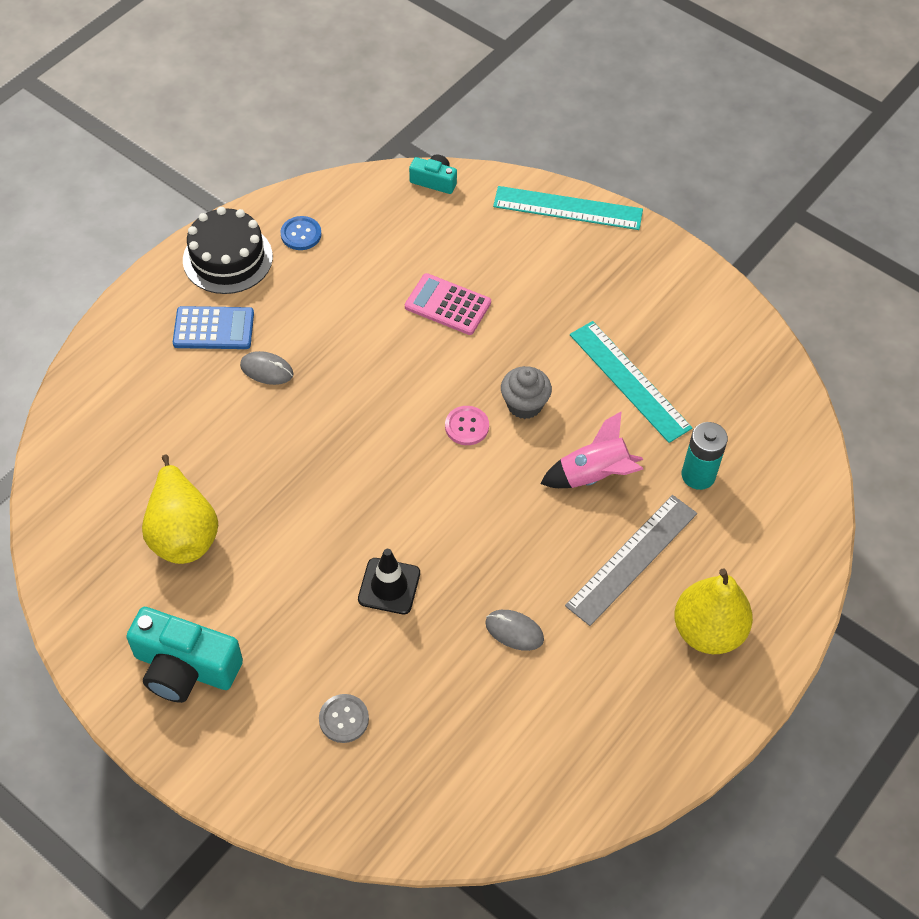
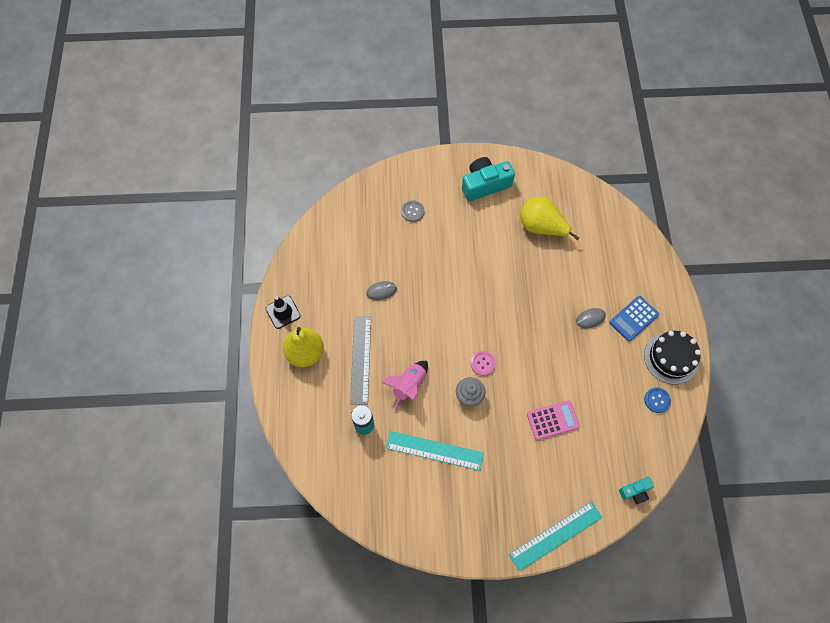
camera: 140 degrees right, 10 degrees up
black traffic cone [358,549,420,614] -> black traffic cone moved to [266,296,301,329]

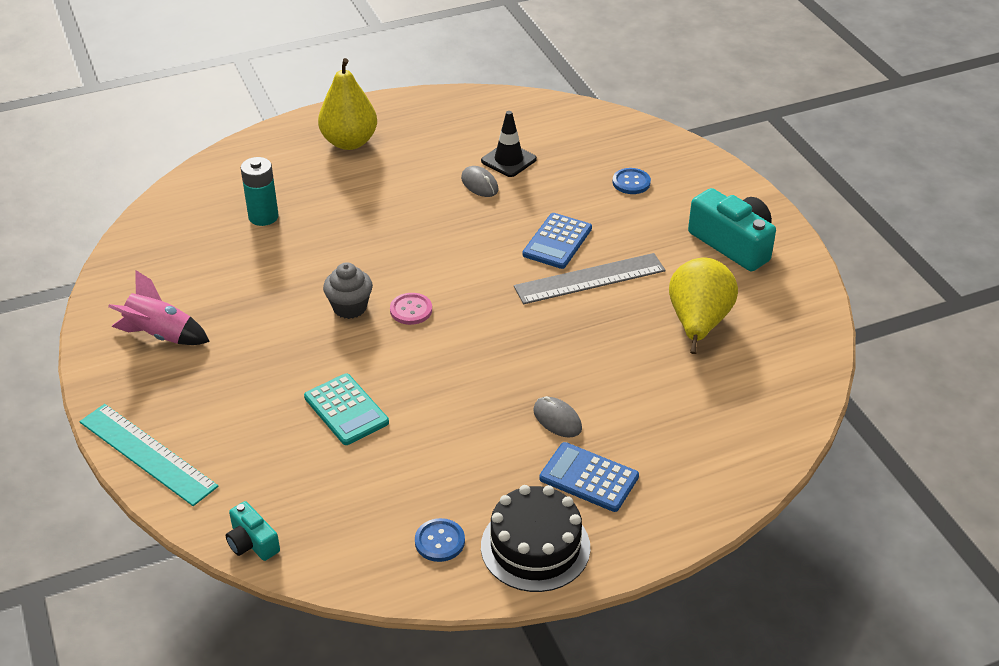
camera: 70 degrees right, 25 degrees down
black traffic cone [266,296,301,329] -> black traffic cone moved to [481,111,537,177]
grey ruler [350,316,371,405] -> grey ruler moved to [514,253,666,304]
pink rocket [381,361,428,410] -> pink rocket moved to [108,270,210,345]
turquoise ruler [386,431,484,471] -> none
grey button [401,200,424,222] -> blue button [612,168,651,194]
pink calculator [527,400,580,440] -> turquoise calculator [304,373,389,445]
none -> blue calculator [523,213,592,269]

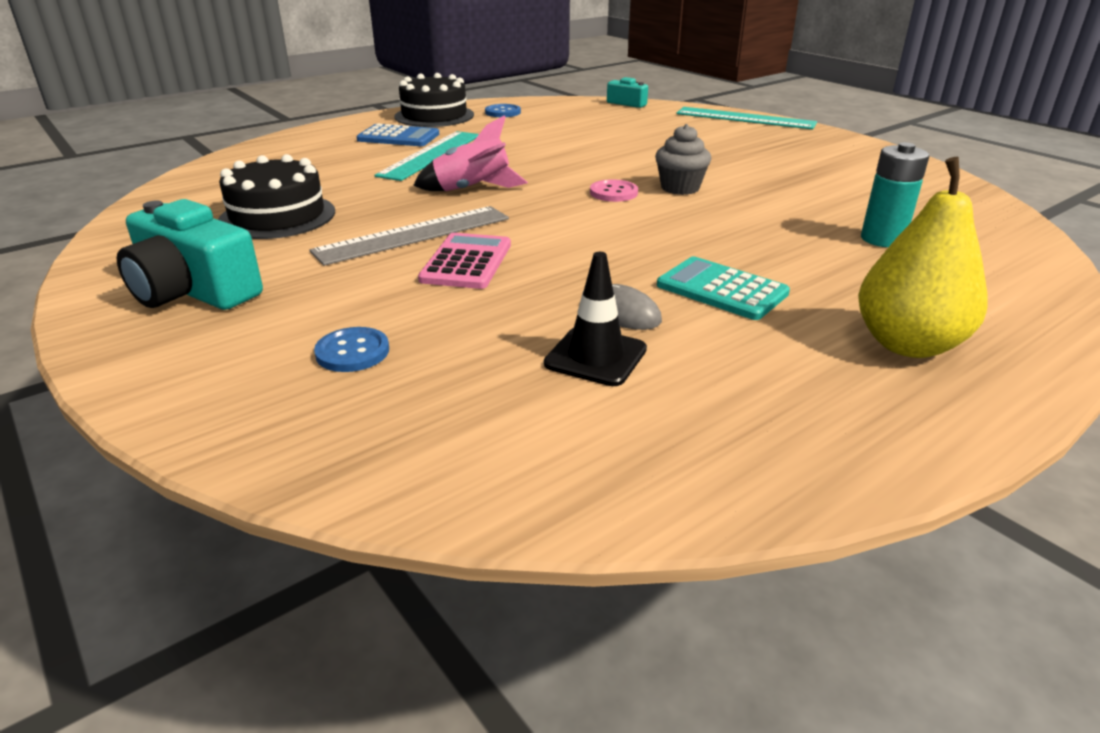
camera: 165 degrees right, 10 degrees down
pink rocket [108,270,210,345] -> pink rocket moved to [413,115,528,191]
turquoise calculator [304,373,389,445] -> turquoise calculator moved to [657,256,790,320]
blue calculator [523,213,592,269] -> pink calculator [418,233,511,289]
grey mouse [533,396,582,438] -> turquoise ruler [374,131,479,181]
yellow pear [669,258,738,354] -> black cake [218,154,335,239]

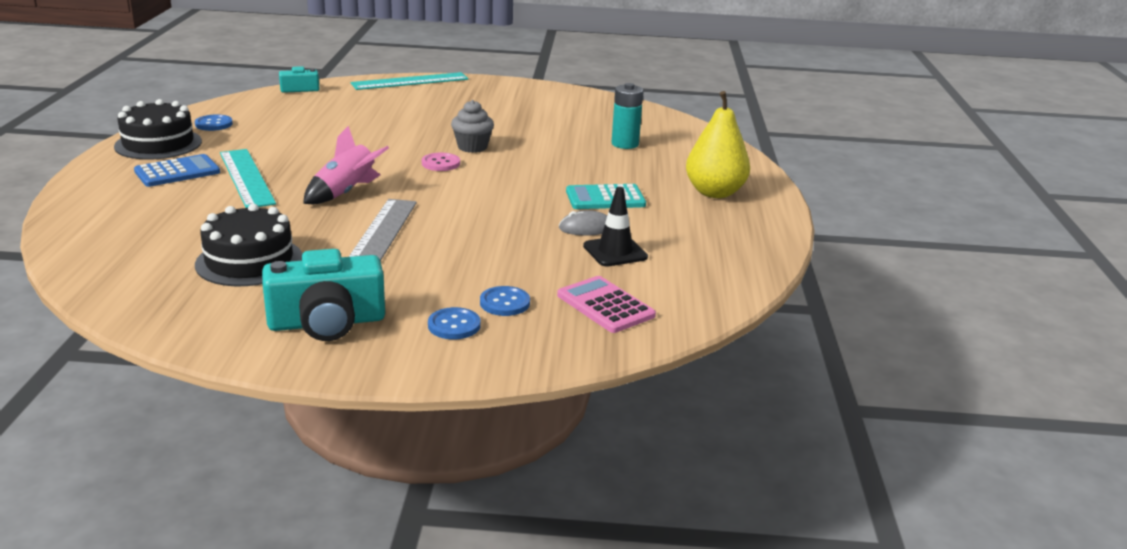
camera: 50 degrees left, 5 degrees down
pink calculator [418,233,511,289] -> pink calculator moved to [557,276,656,333]
none -> blue button [428,307,480,339]

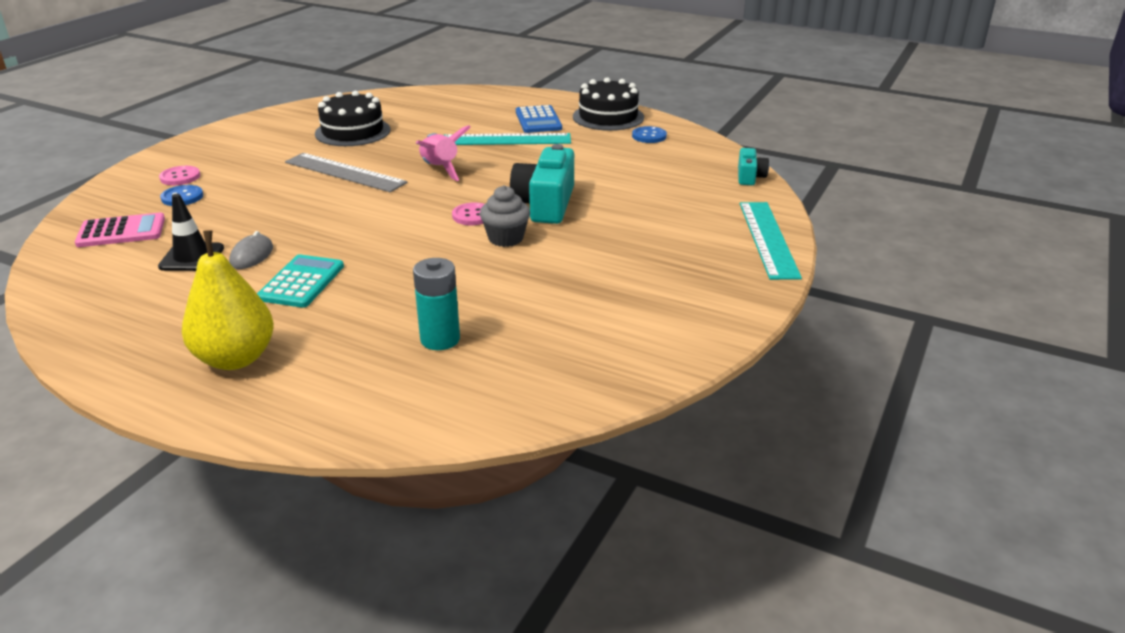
camera: 115 degrees right, 5 degrees up
turquoise camera [262,249,385,341] -> turquoise camera moved to [510,144,574,224]
blue button [428,307,480,339] -> pink button [159,166,200,185]

